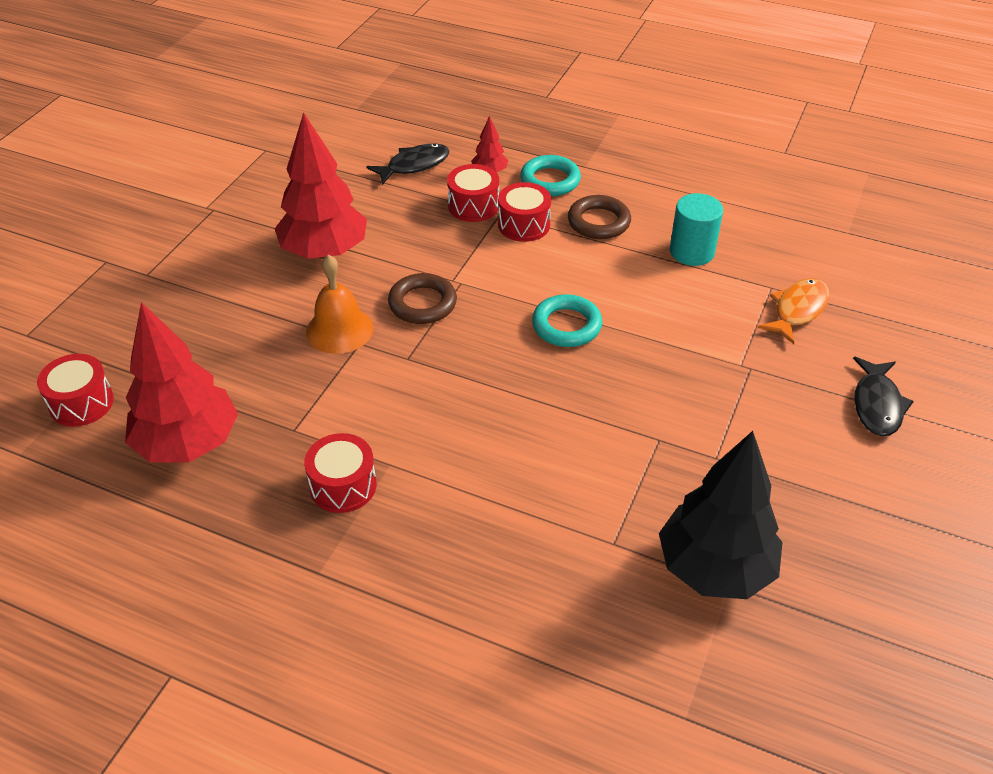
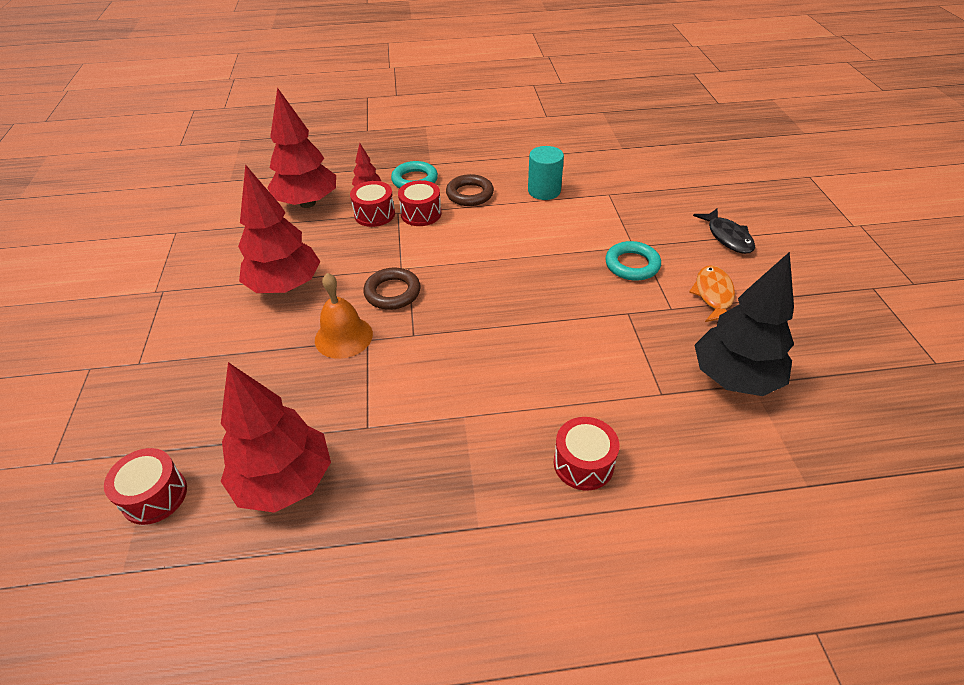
camera: 30 degrees left, 0 degrees up
red drum [304,433,377,513] -> red drum moved to [554,417,619,491]
black fish [366,144,450,185] -> red tree [267,87,336,208]
turquoise ring [532,294,602,347] -> turquoise ring moved to [605,241,661,281]
orange fish [758,278,830,344] -> orange fish moved to [689,265,735,322]

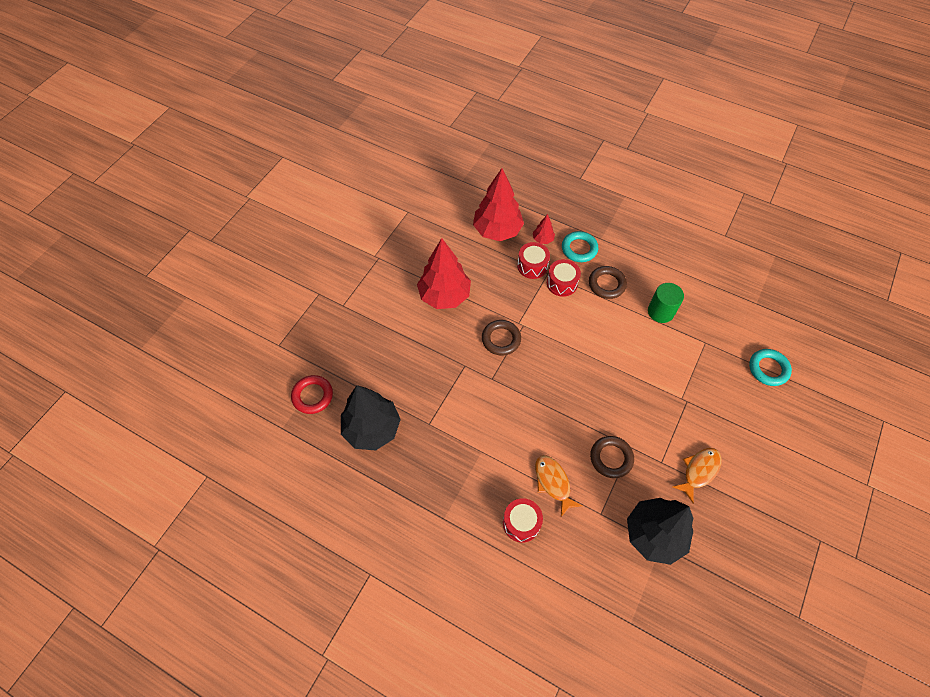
camera: 35 degrees right, 15 degrees up
red drum [104,448,187,525] -> red ring [291,375,333,414]
red tree [220,362,331,513] -> black tree [341,385,401,450]
orange bell [315,273,373,359] -> none
turquoise cylinder [528,146,564,200] -> green cylinder [648,283,684,323]
turquoise ring [605,241,661,281] -> turquoise ring moved to [749,349,792,386]
black fish [693,208,755,254] -> none
none -> orange fish [535,455,582,517]
none -> brown ring [590,436,634,478]

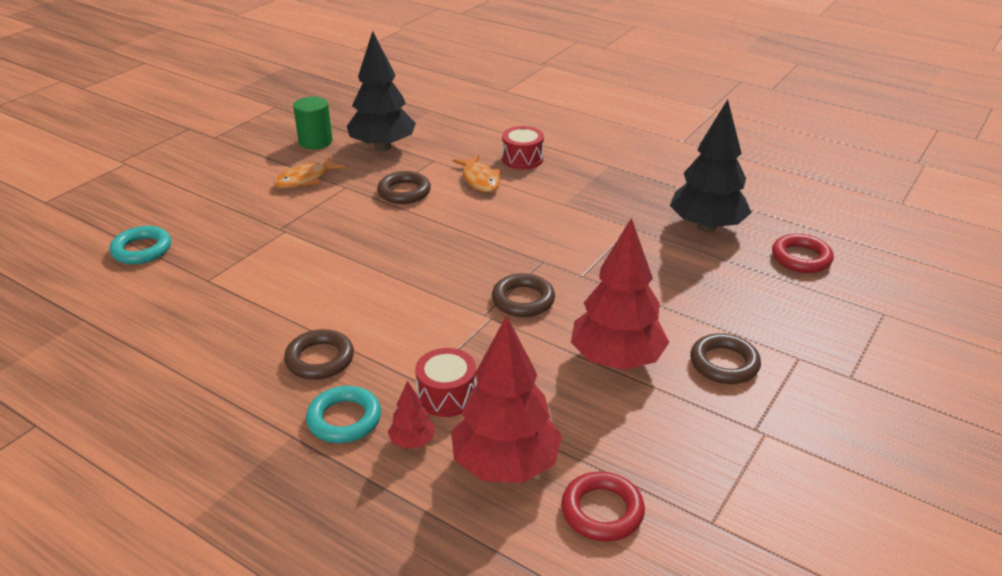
camera: 175 degrees left, 25 degrees down
red drum [547,259,581,297] -> none
green cylinder [648,283,684,323] -> green cylinder moved to [293,97,333,149]
none -> red ring [561,471,645,542]
none -> brown ring [690,333,761,384]

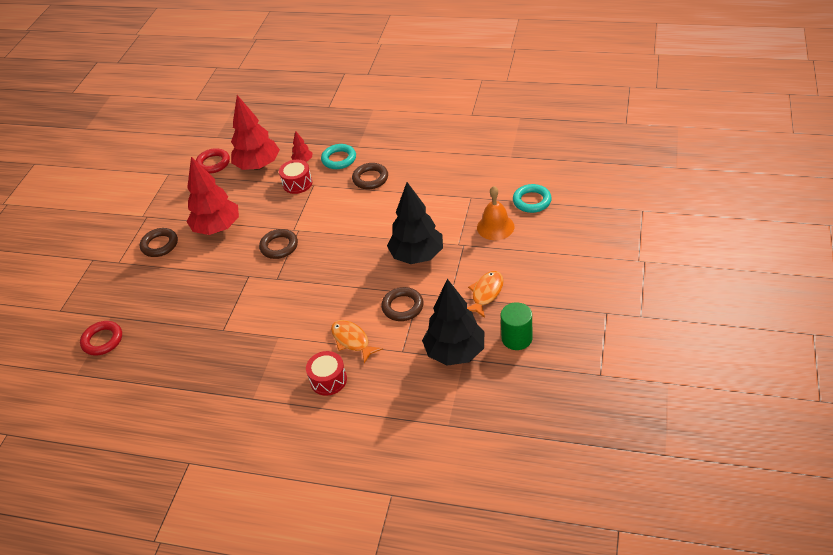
camera: 165 degrees right, 10 degrees up
black tree [670,99,752,232] -> black tree moved to [387,182,443,264]
none -> orange bell [477,186,515,240]

